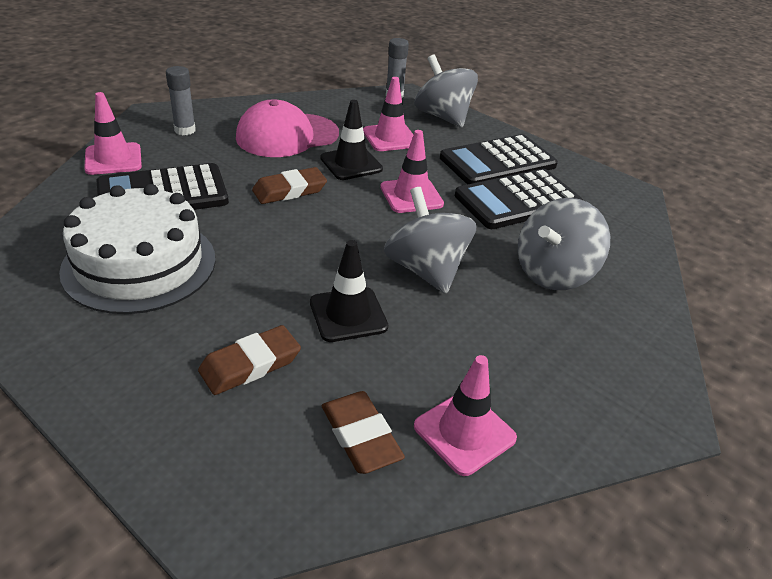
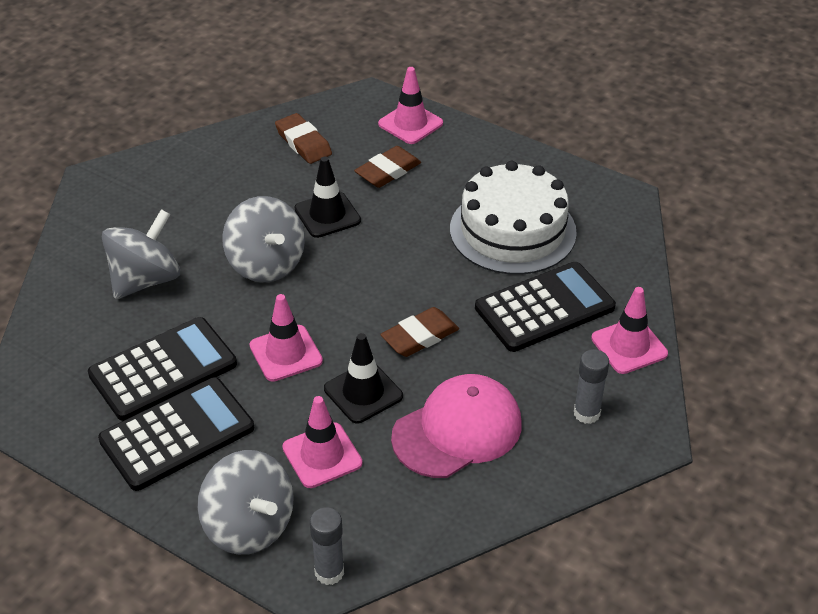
camera: 175 degrees right, 5 degrees up
pink traffic cone [414,355,517,476] -> pink traffic cone moved to [378,67,443,144]

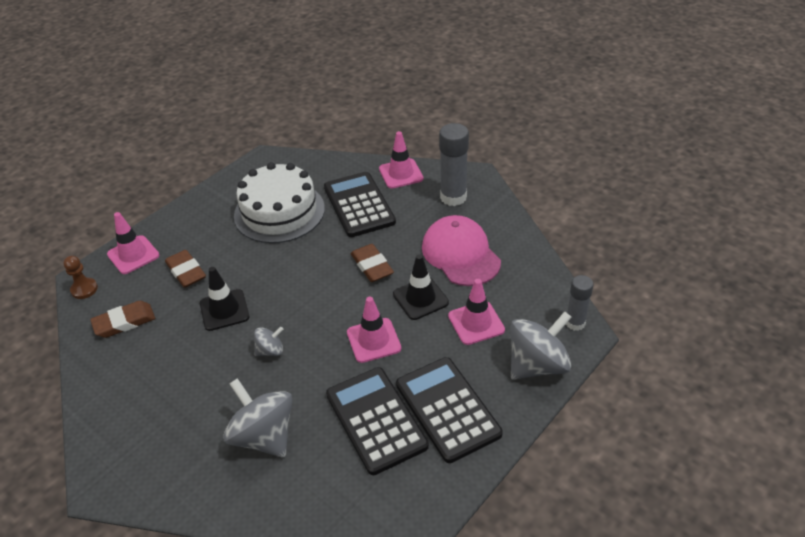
camera: 80 degrees left, 0 degrees up
grey spinning top [222,196,305,282] -> grey spinning top [254,327,284,356], size x0.50
grey glue stick [574,349,609,424] -> grey glue stick [439,123,469,206], size x1.60
none -> brown pawn [63,256,98,299]

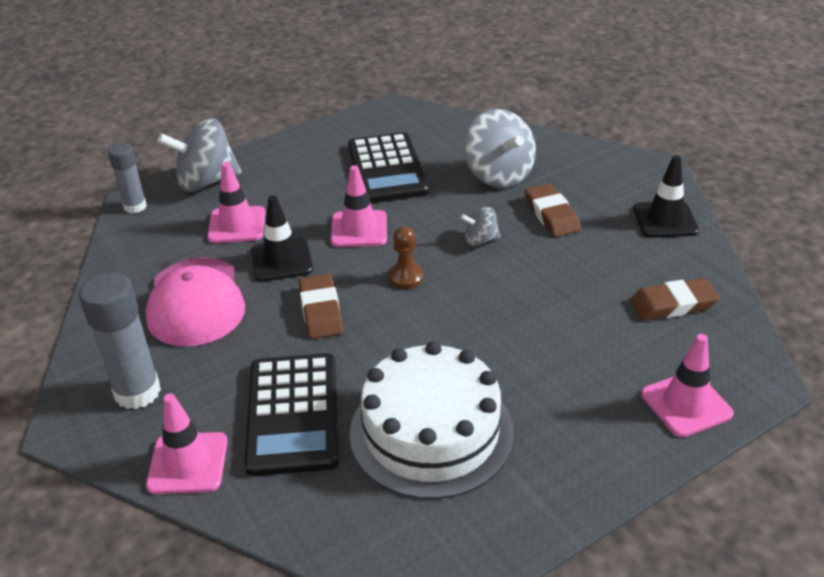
camera: 165 degrees left, 5 degrees down
brown pawn [63,256,98,299] -> brown pawn moved to [388,226,424,289]
brown eraser [165,250,206,288] -> brown eraser moved to [525,184,581,237]
black traffic cone [200,267,249,331] -> black traffic cone moved to [633,155,699,238]
black calculator [396,357,503,463] -> none

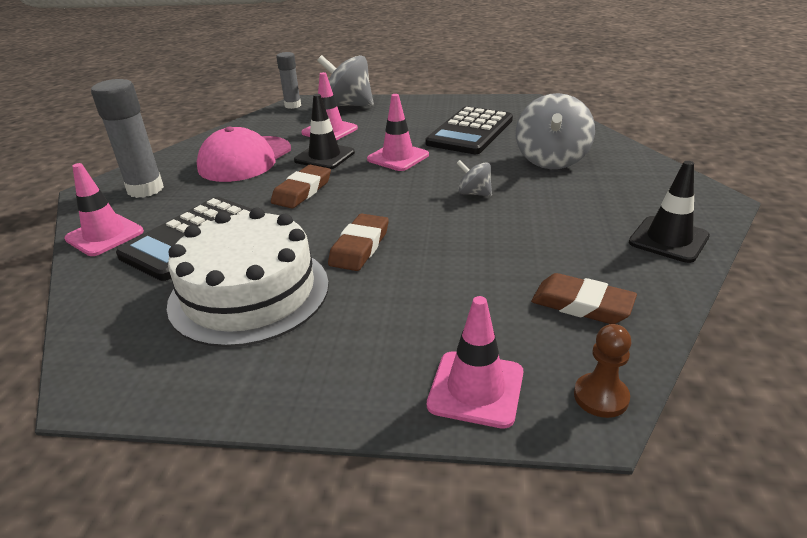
camera: 40 degrees right, 5 degrees down
brown pawn [388,226,424,289] -> brown pawn moved to [574,324,632,418]
brown eraser [525,184,581,237] -> brown eraser moved to [328,214,389,271]

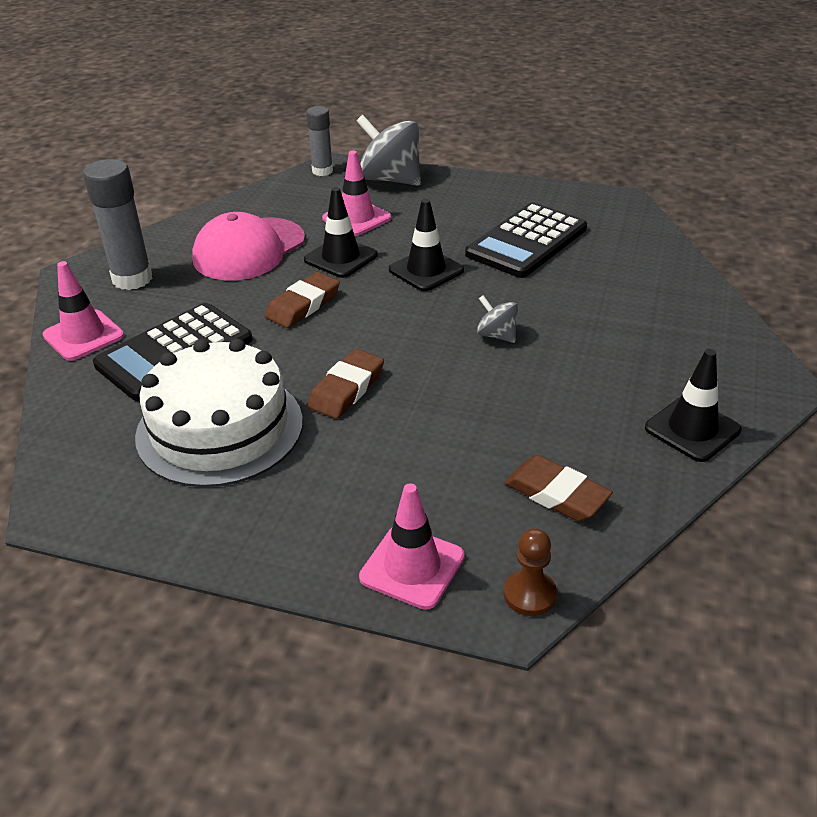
camera: 10 degrees right, 5 degrees up
pink traffic cone [367,94,429,171] -> black traffic cone [389,199,464,291]
grey spinning top [516,93,595,169] -> none

